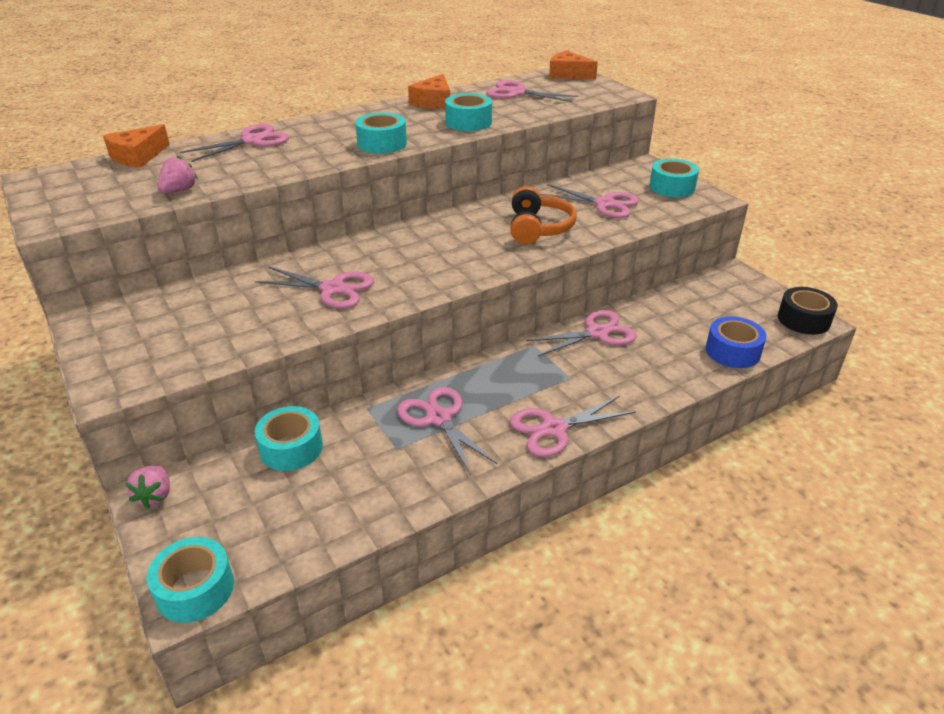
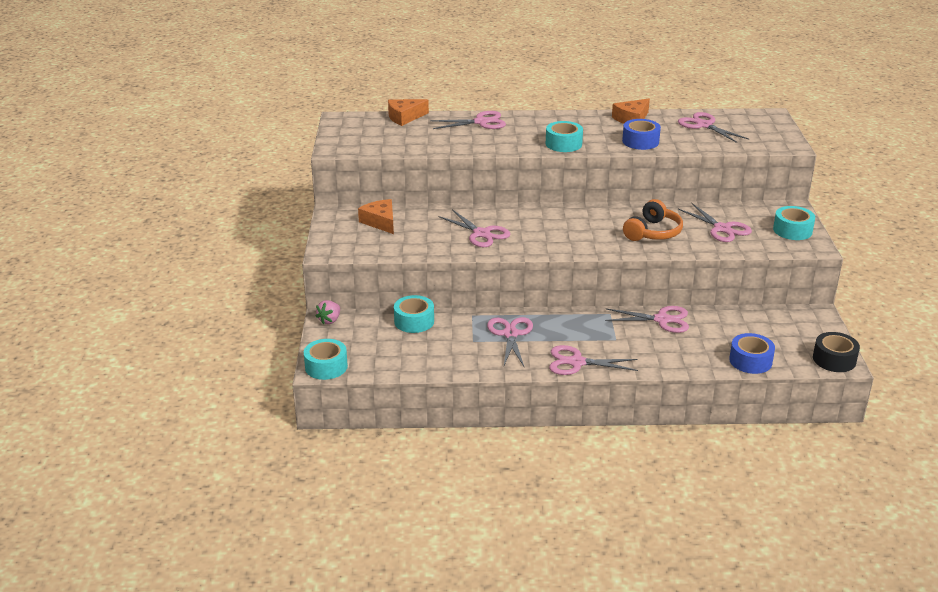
camera: 30 degrees right, 5 degrees down
pink strawberry [158,156,198,193] -> none
turquoise tape [445,93,492,131] -> blue tape [622,119,661,150]
orange cheese [549,50,598,79] -> orange cheese moved to [358,199,394,234]

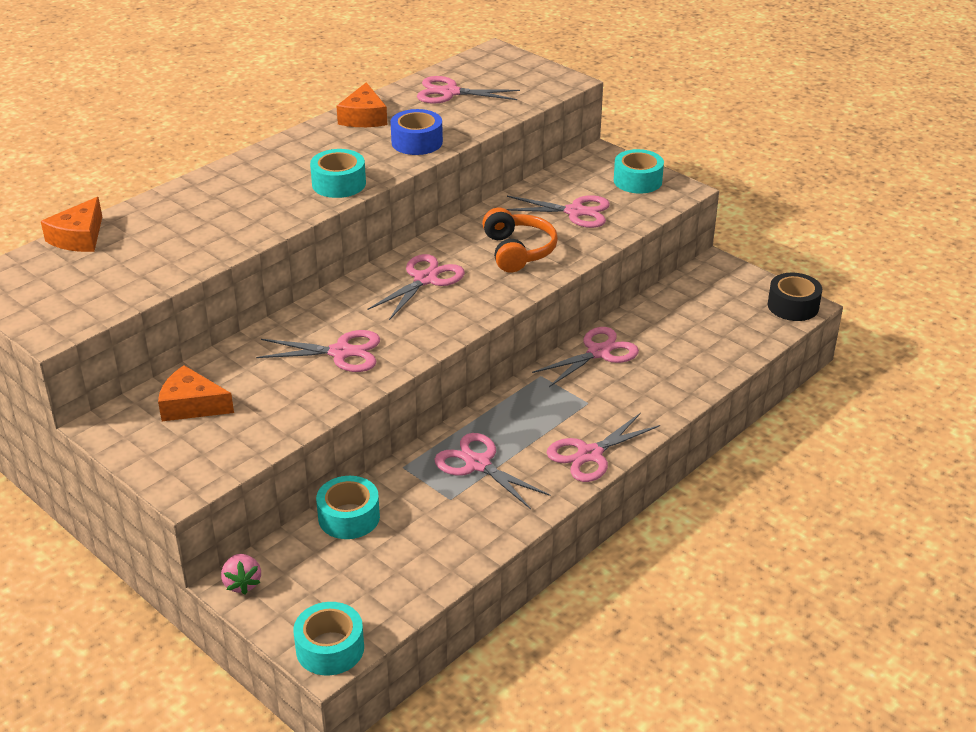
camera: 45 degrees left, 5 degrees up
pink scissors [430,111,506,129] -> pink scissors moved to [368,254,465,320]
blue tape [729,333,775,374] -> none

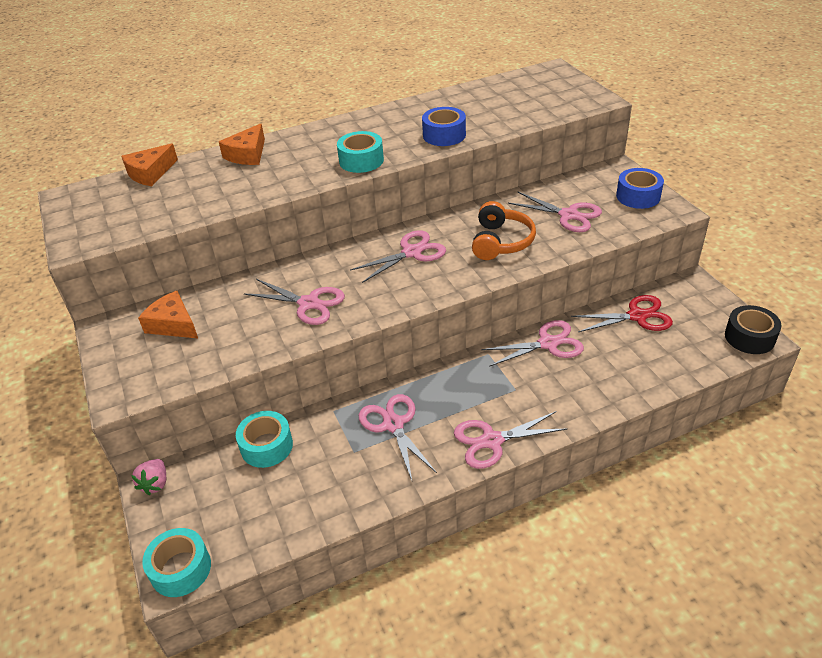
camera: 25 degrees right, 5 degrees up
orange cheese [337,82,387,127] -> orange cheese moved to [219,123,265,165]
pink scissors [417,76,520,104] -> none
turquoise tape [614,149,664,194] -> blue tape [616,168,664,209]
none -> red scissors [571,295,673,332]

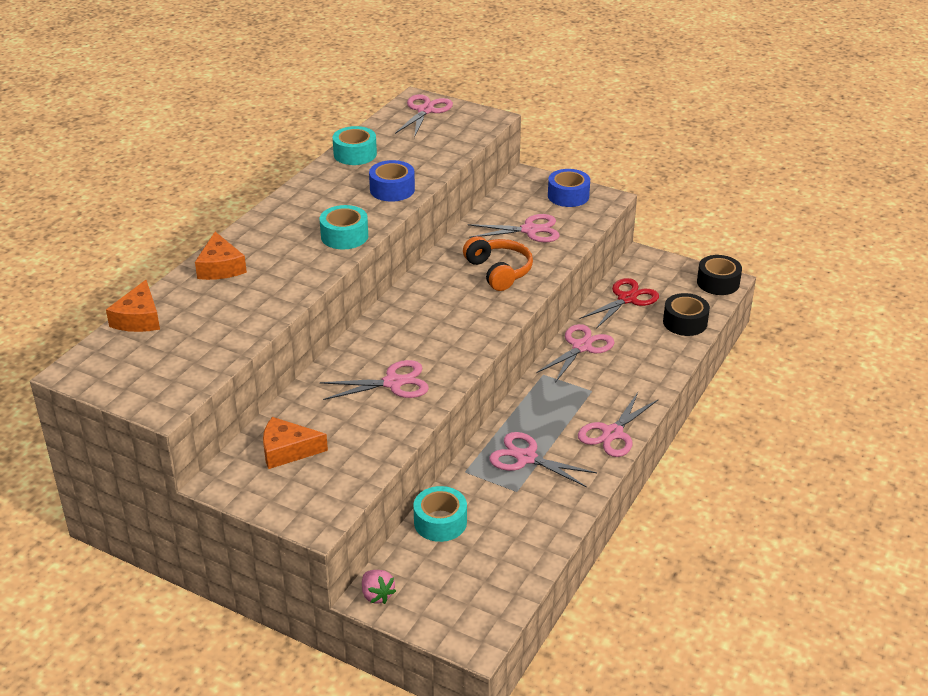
camera: 40 degrees left, 5 degrees down
turquoise tape [142,528,211,597] -> turquoise tape moved to [333,126,377,165]
pink scissors [350,230,446,283] -> pink scissors moved to [395,94,453,138]
none -> black tape [663,293,710,336]

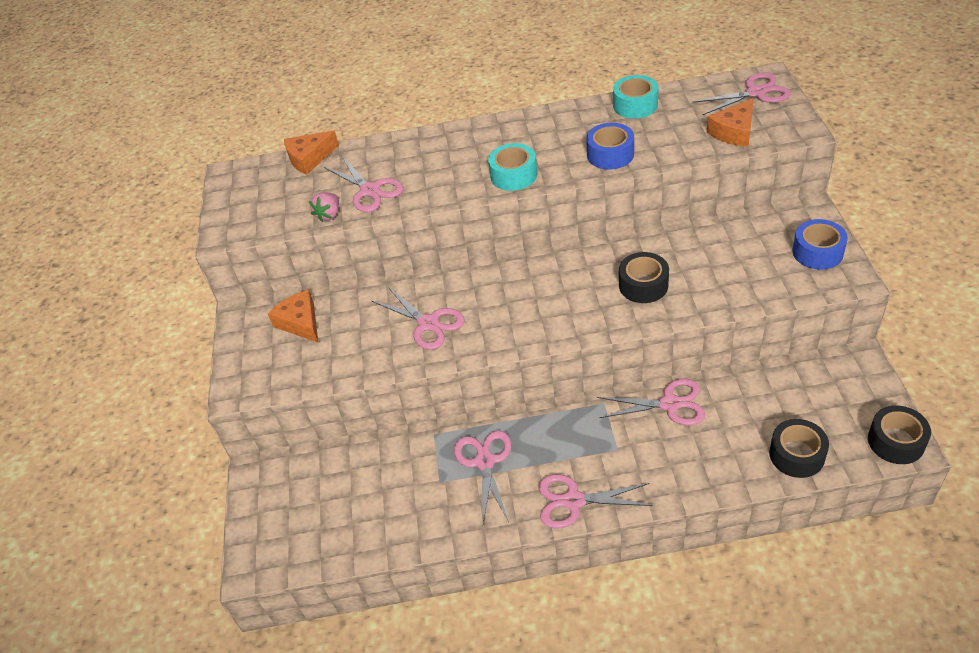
camera: 60 degrees right, 10 degrees up
orange cheese [195,232,247,280] -> orange cheese moved to [707,98,754,147]
pink strawberry [362,570,396,604] -> pink strawberry moved to [309,193,339,222]
turquoise tape [413,486,467,542] -> none
orange headphones [463,236,533,291] -> black tape [619,252,669,303]
pink scissors [468,214,560,242] -> pink scissors moved to [324,157,403,212]
red scissors [579,278,659,329] -> none

